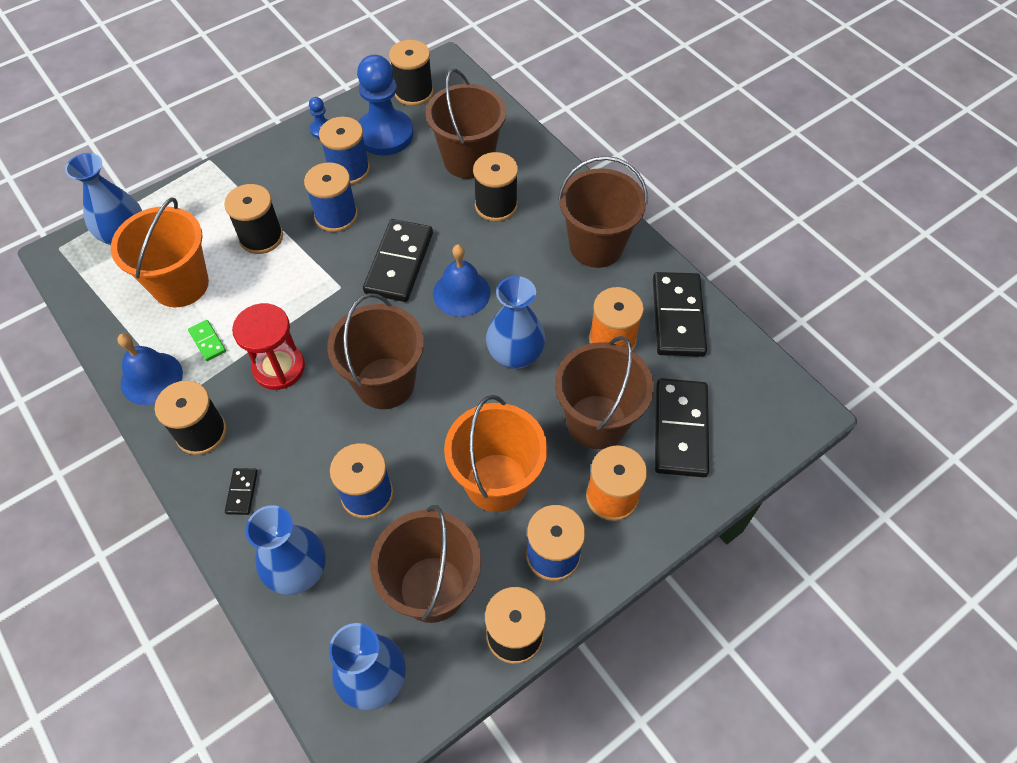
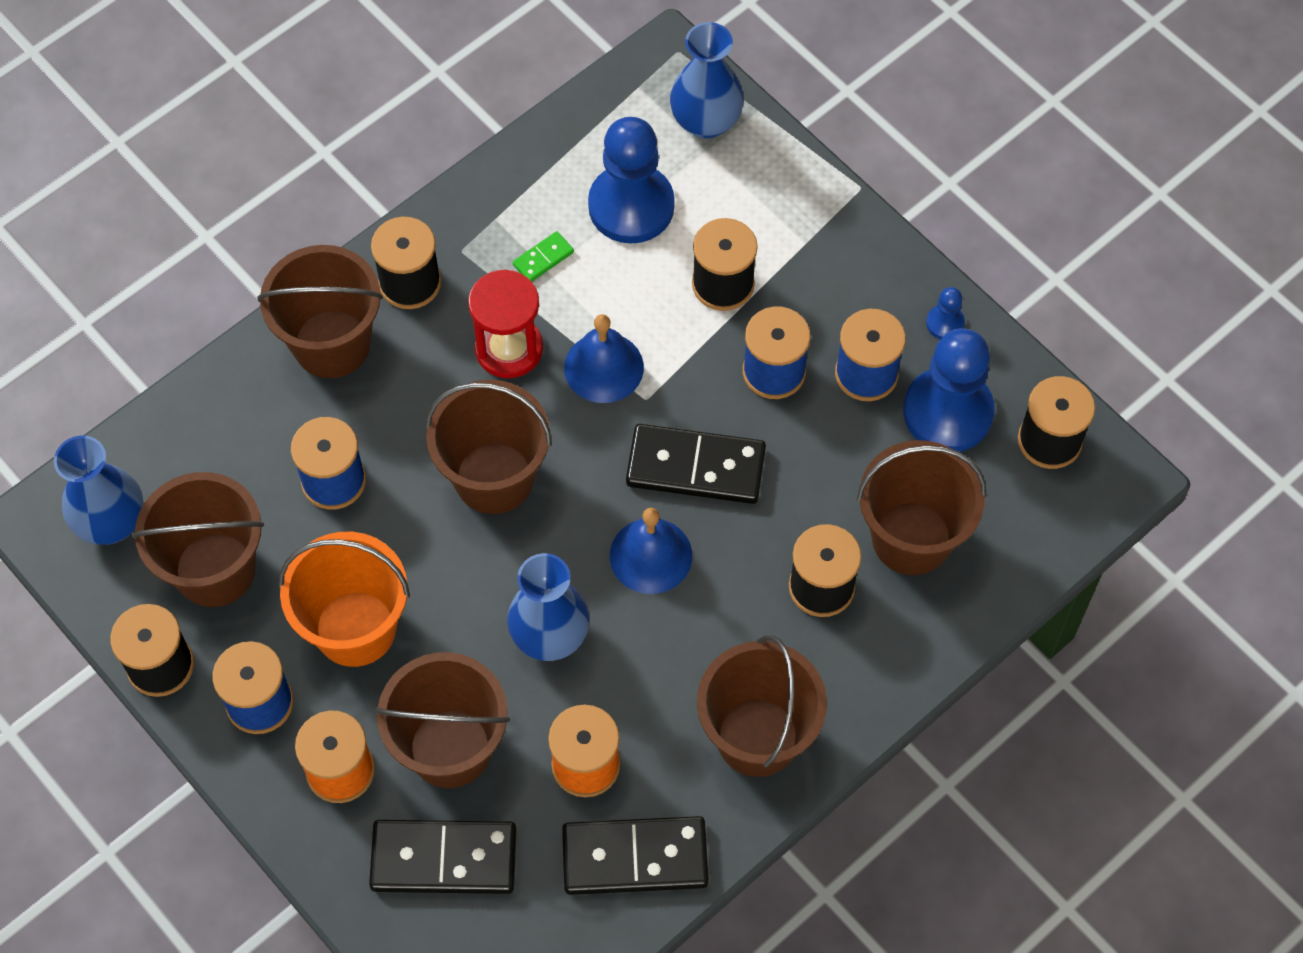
camera: 85 degrees right, 5 degrees up
orange bucket [111,197,209,307] -> blue pawn [588,117,675,243]
blue bell [117,333,183,405] -> blue bell moved to [564,314,644,403]
black domino [225,468,258,515] -> brown bucket [258,245,383,378]
blue vase [245,505,326,595] -> none

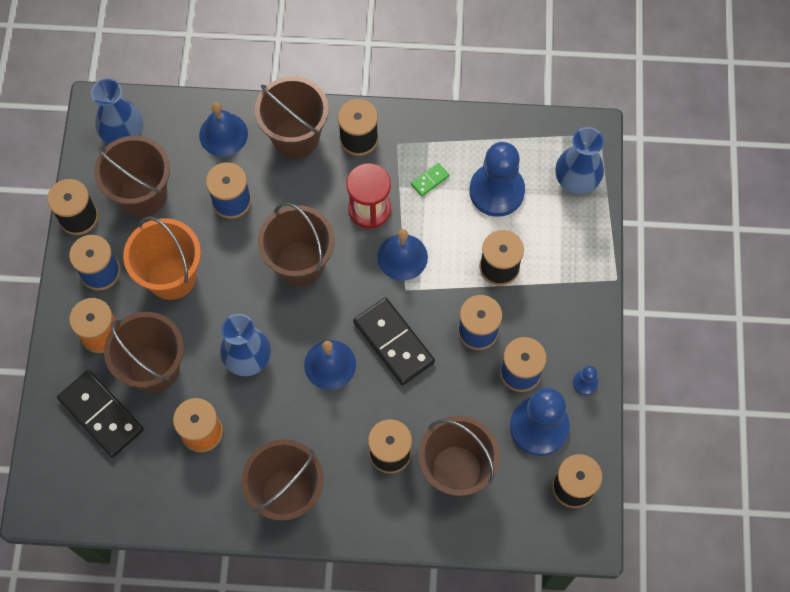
camera: 45 degrees right, 5 degrees up
green domino [513,231,574,281] -> green domino turned 45 degrees counterclockwise [411,163,449,196]
black domino [562,816,709,895] -> none
none -> blue bell [199,102,248,156]

